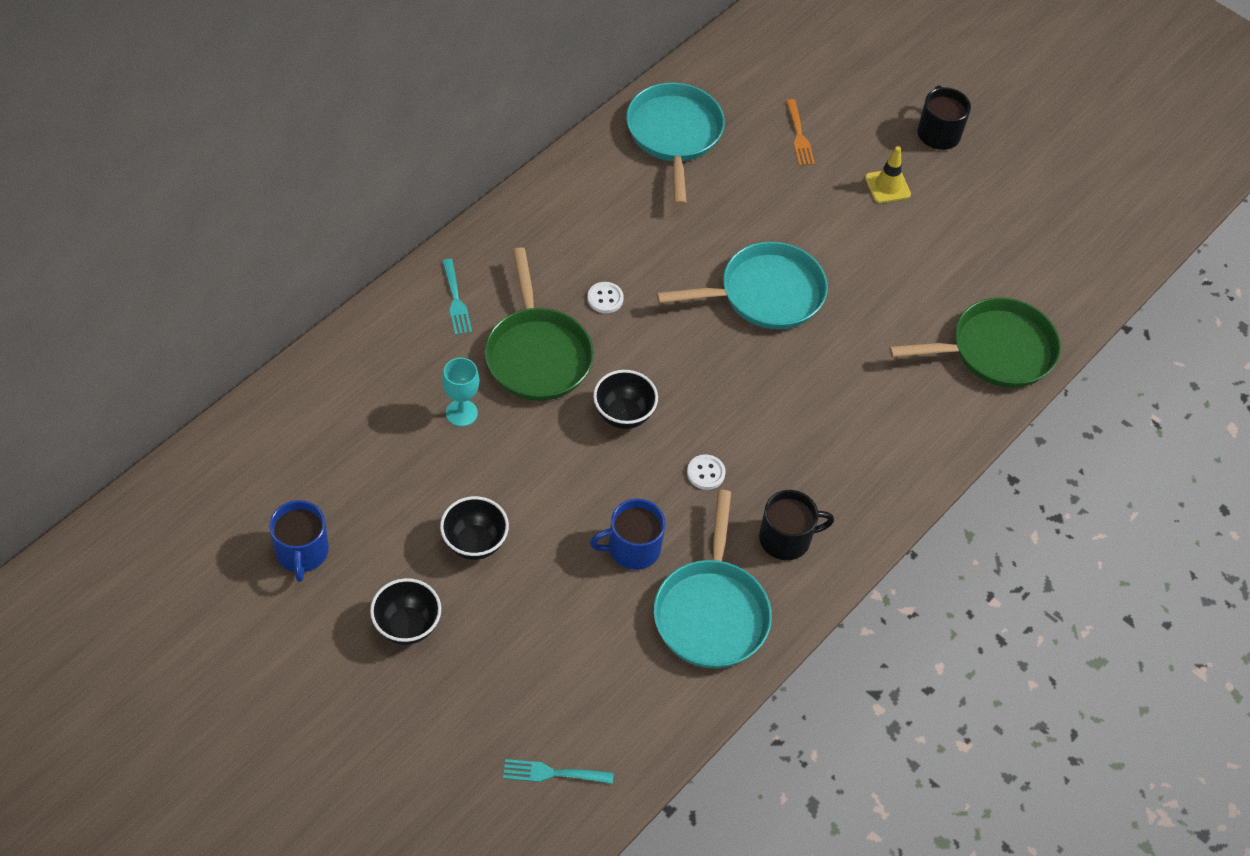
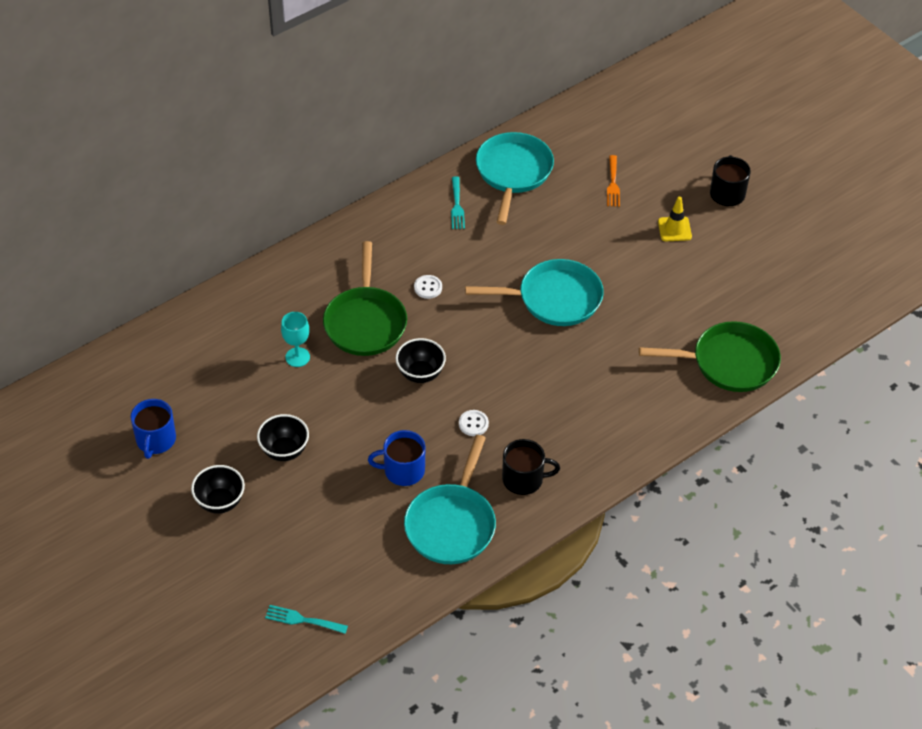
camera: 15 degrees right, 5 degrees down
turquoise fork [442,259,472,335] -> turquoise fork moved to [451,176,465,229]

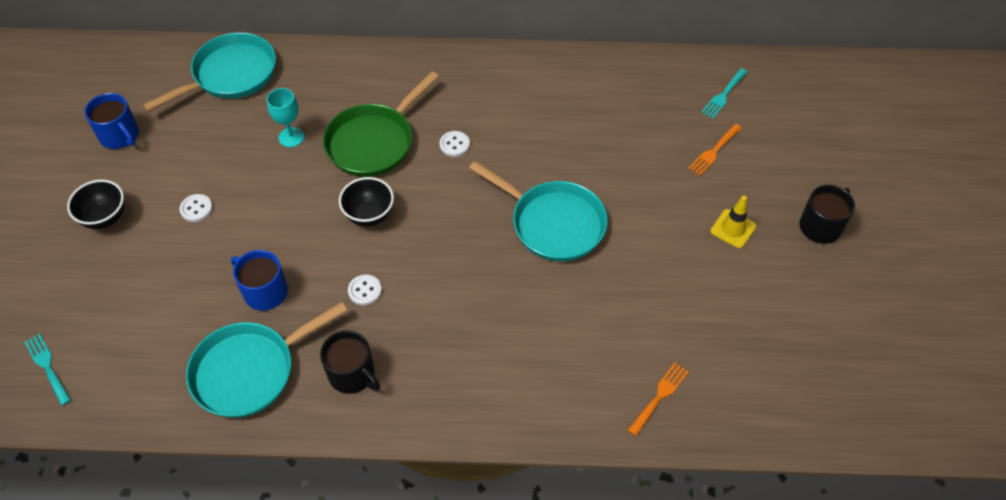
camera: 40 degrees right, 5 degrees up
blue mug [130,399,176,459] -> blue mug turned 90 degrees counterclockwise [84,93,139,149]
black bowl [257,414,309,461] -> white button [180,194,213,222]
turquoise fork [451,176,465,229] -> turquoise fork moved to [701,68,747,118]
turquoise pan [476,132,554,225] -> turquoise pan moved to [143,32,276,112]
green pan [639,321,781,392] -> orange fork [628,363,689,436]

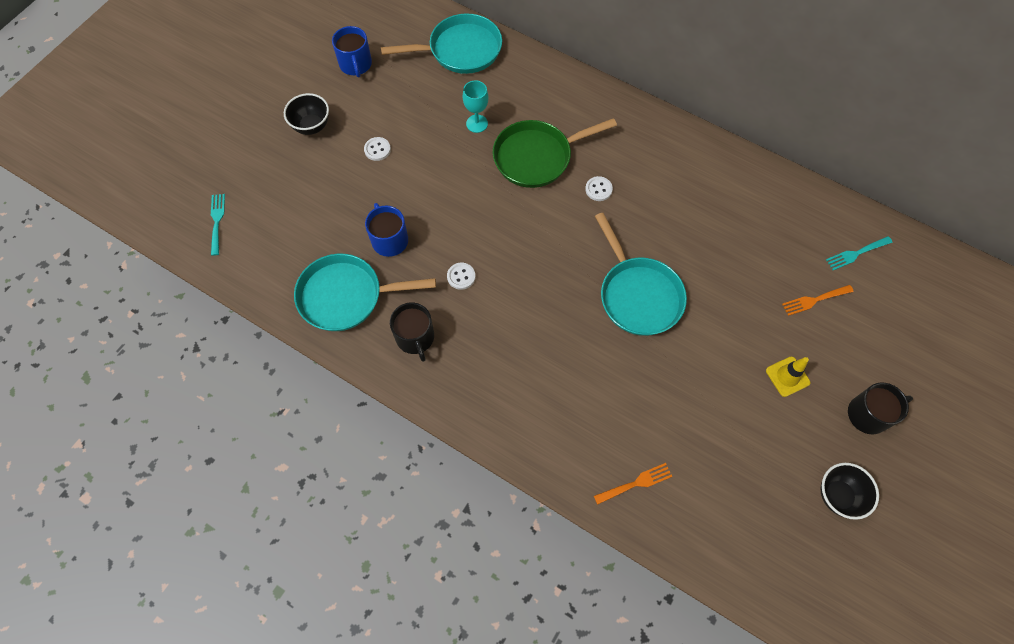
camera: 30 degrees right, 10 degrees up
black bowl [339,177,394,227] -> black bowl moved to [820,463,879,520]

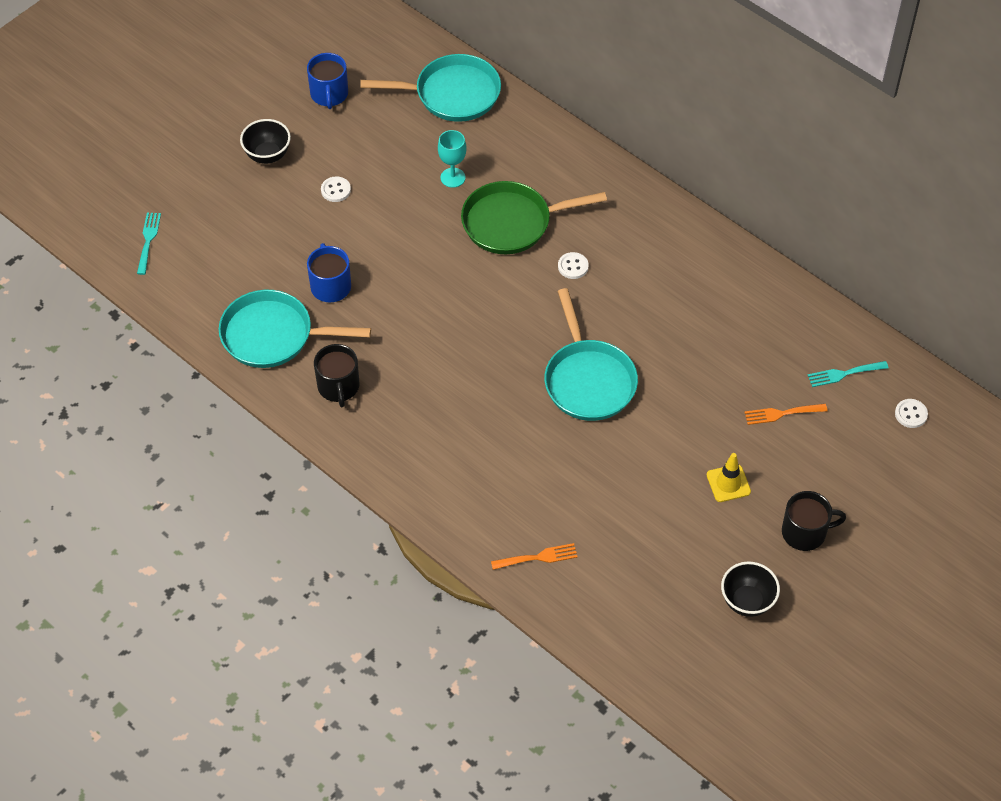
camera: 10 degrees right, 10 degrees down
white button [447,263,476,290] -> white button moved to [895,399,928,428]

